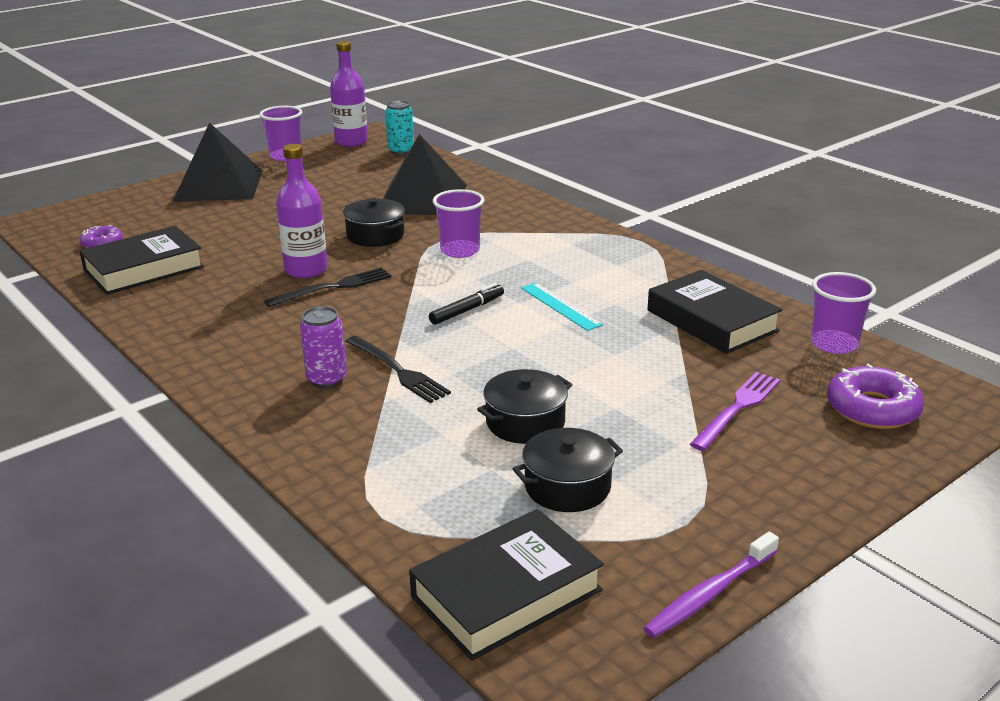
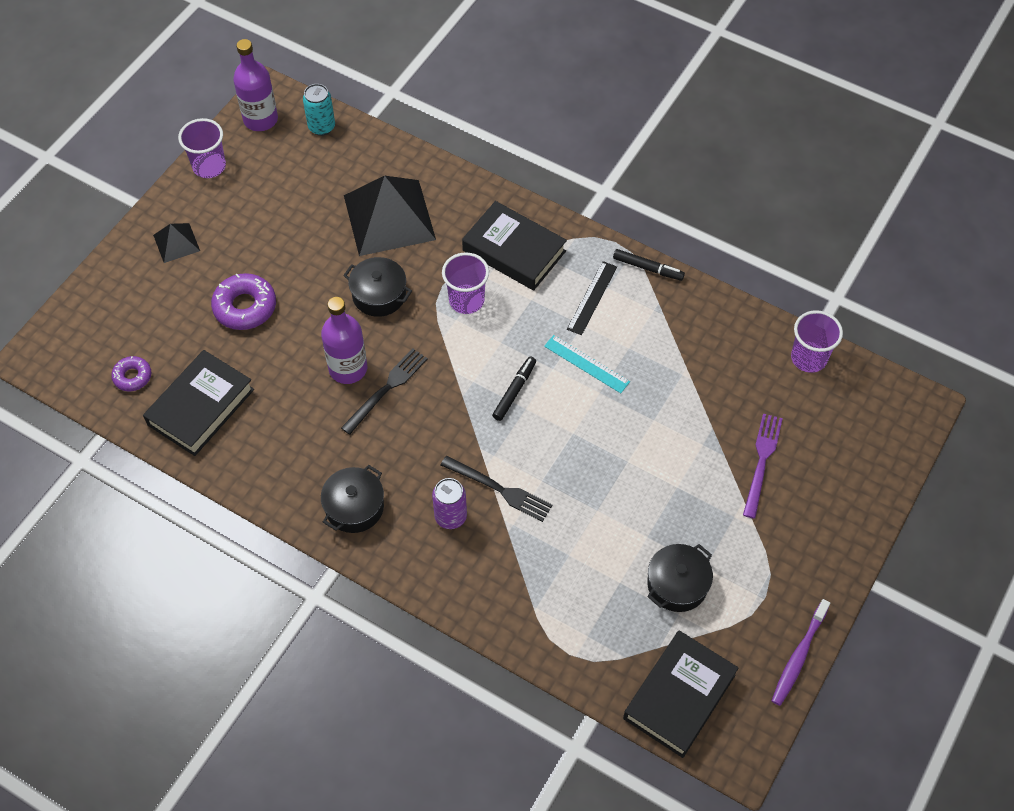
camera: 20 degrees left, 30 degrees up
black pyramid [172,122,263,202] -> black pyramid [153,223,200,263], size x0.48
black pot [477,369,572,444] -> black pot moved to [321,465,384,533]
black book [648,270,783,354] -> black book moved to [462,201,567,290]
purple donut [827,363,924,429] -> purple donut moved to [211,273,276,330]
none -> black ruler [567,261,617,335]
none -> black marker [613,249,685,281]

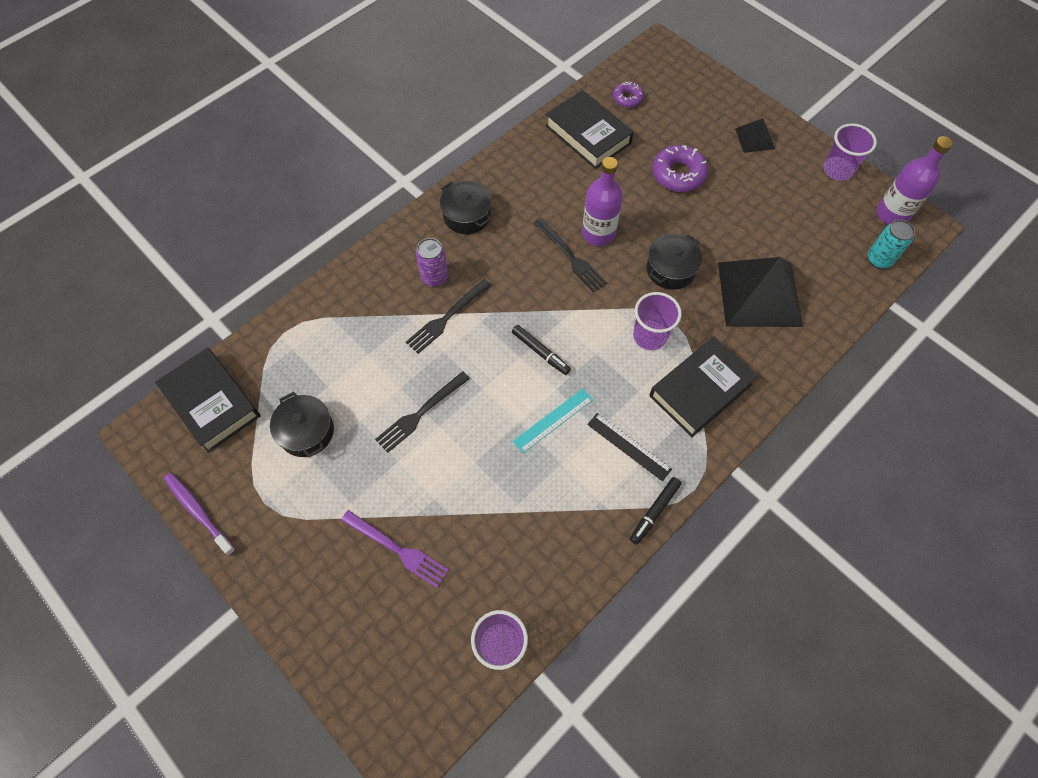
camera: 105 degrees right, 5 degrees up
none -> black fork [375,371,470,453]

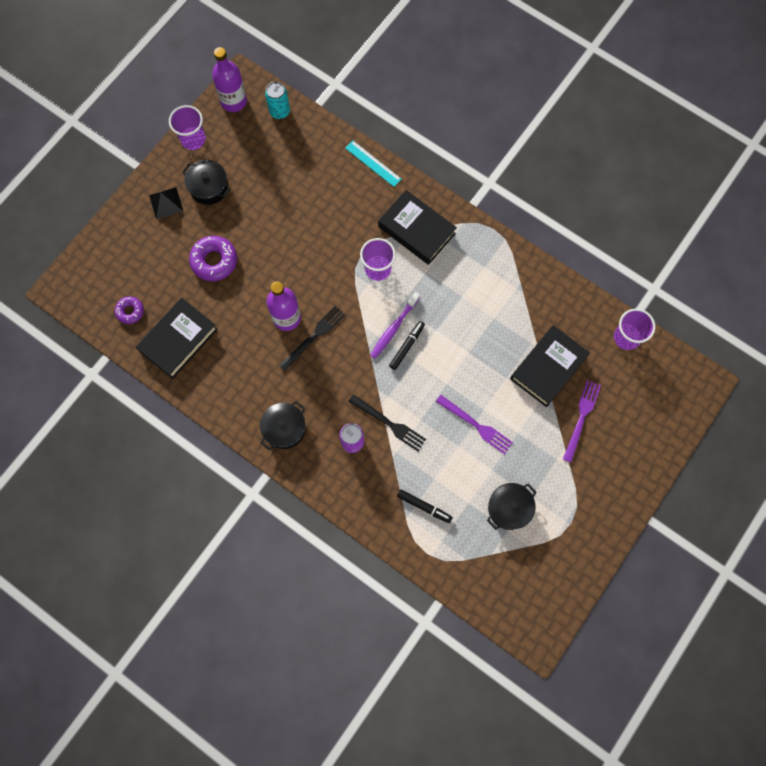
camera: 100 degrees left, 10 degrees up
black book [155,348,260,453] -> black book moved to [510,325,590,407]
purple toothbrush [164,473,236,556] -> purple toothbrush moved to [370,292,420,359]
black fork [375,371,470,453] -> purple fork [436,395,513,454]
turquoise ruler [513,389,593,453] -> turquoise ruler moved to [345,141,402,187]
black ruler [587,413,672,481] -> none
black marker [630,477,681,545] -> black marker moved to [397,489,453,523]
black pot [646,234,702,290] -> black pot moved to [182,160,231,205]
black pyramid [718,257,803,327] -> none

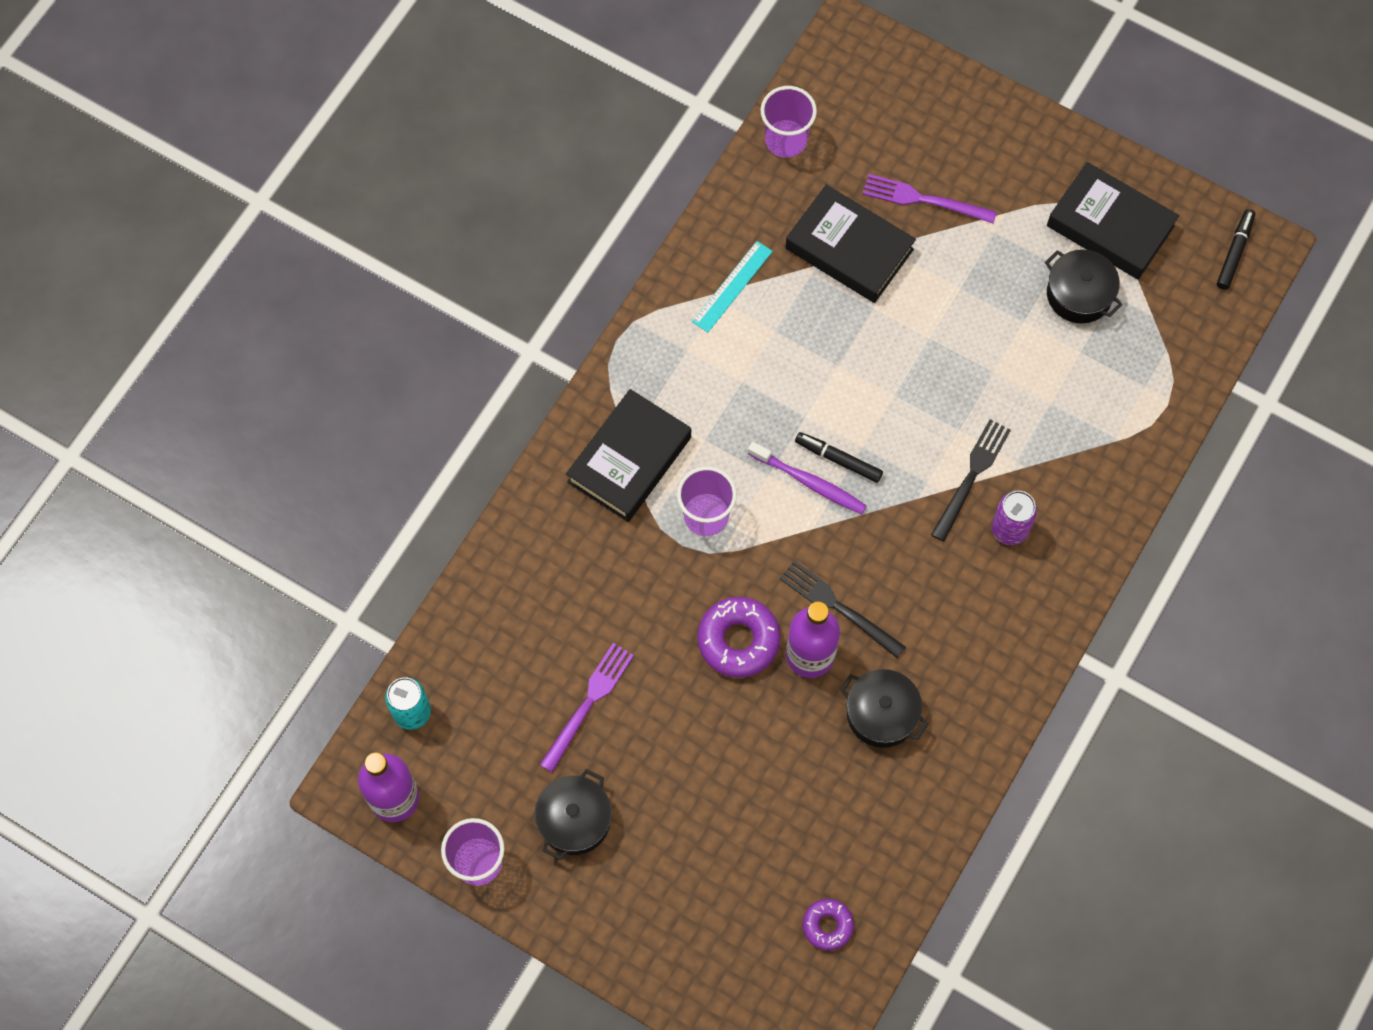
camera: 95 degrees left, 5 degrees down
black book [136,298,218,379] -> black book moved to [1047,162,1179,279]
black pyramid [149,187,183,219] -> none
purple donut [189,236,237,281] -> purple donut moved to [697,597,780,678]
black pot [260,401,306,450] -> black pot moved to [840,669,928,748]
turquoise ruler [345,141,402,187] -> turquoise ruler moved to [692,241,773,332]
black marker [397,489,453,523] -> black marker moved to [1217,209,1255,290]
purple fork [436,395,513,454] -> purple fork moved to [539,643,634,772]

